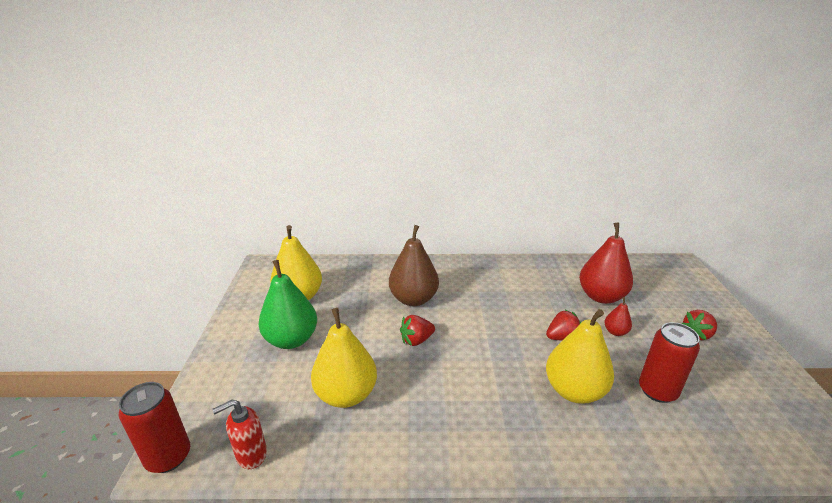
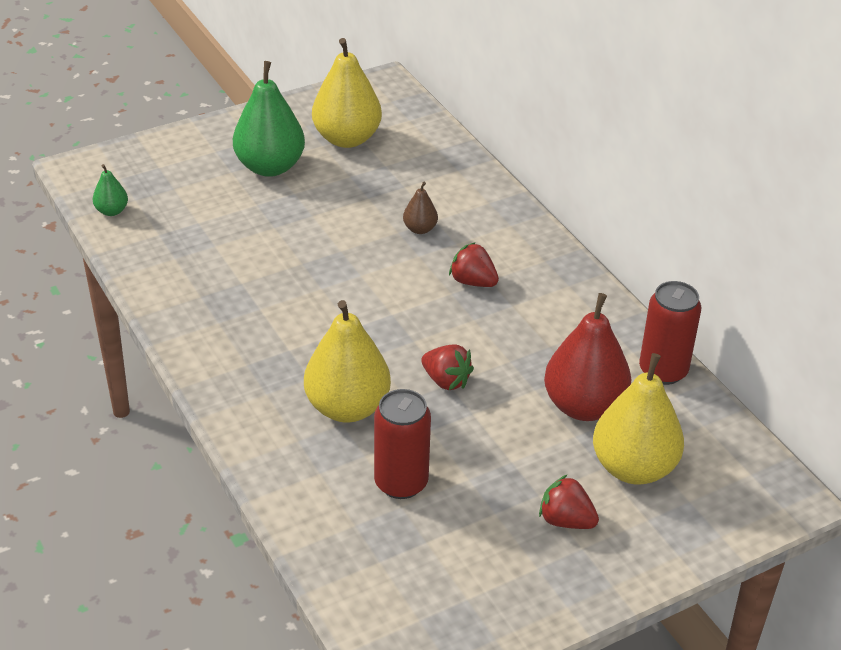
camera: 60 degrees right, 10 degrees up
red can [119,382,190,473] -> red can moved to [639,281,701,385]
red soap dispenser [212,400,267,469] -> green pear [93,164,128,216]
yellow pear [311,308,377,408] -> yellow pear moved to [593,353,684,485]
brown pear [389,225,439,306] -> brown pear [403,182,438,234], size x0.47
red strawberry [400,315,435,346] -> red strawberry moved to [449,242,499,287]
red pear [604,297,632,336] -> none

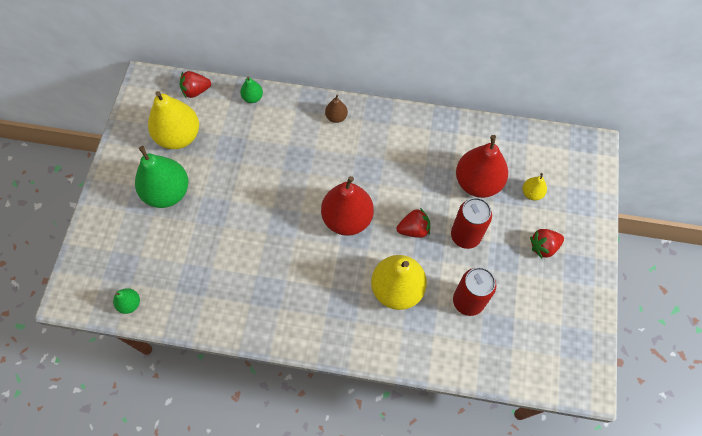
camera: 50 degrees left, 25 degrees up
brown pear [403,182,438,234] -> brown pear moved to [325,94,348,123]
red strawberry [449,242,499,287] -> red strawberry moved to [180,71,211,98]
yellow pear [593,353,684,485] -> yellow pear [523,173,547,201], size x0.47
red can [639,281,701,385] -> red can moved to [451,198,492,249]
none -> green pear [240,76,263,103]
none -> red pear [321,176,374,236]

